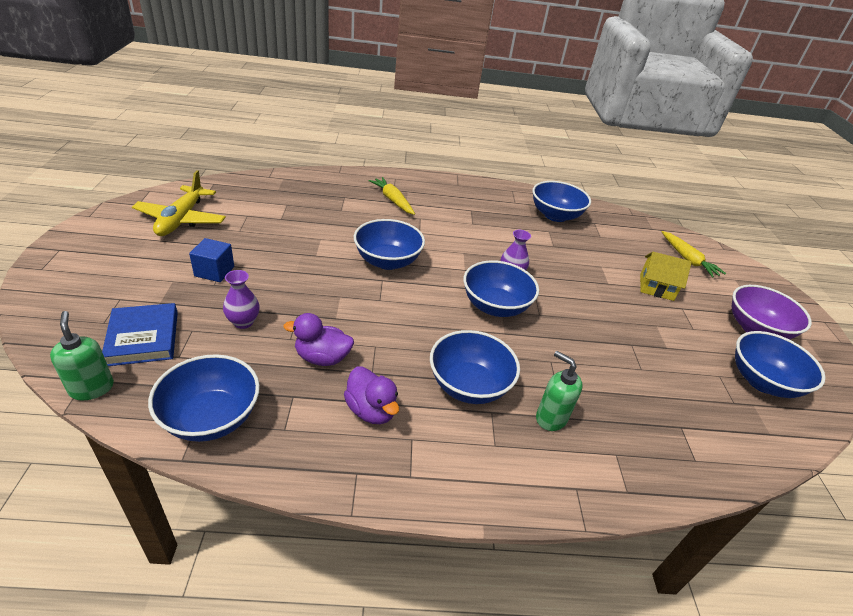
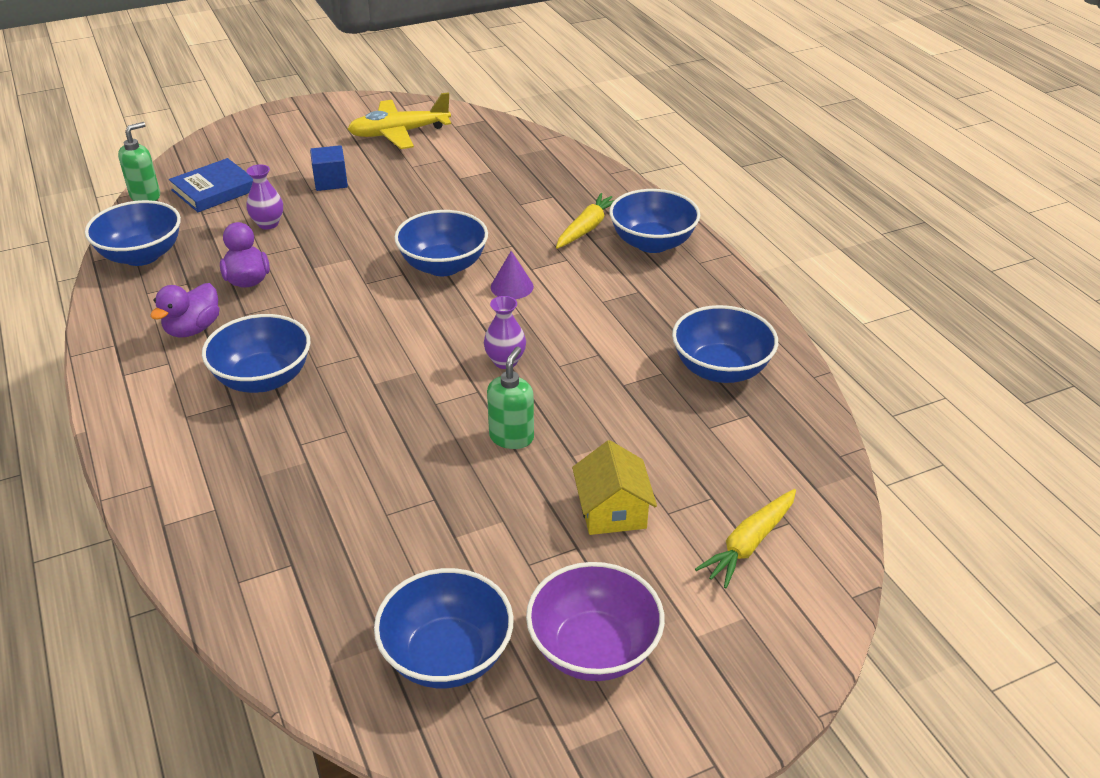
camera: 70 degrees right, 0 degrees up
blue bowl [463,260,539,317] -> blue bowl moved to [609,189,700,253]
green soap dispenser [536,351,583,431] -> green soap dispenser moved to [487,347,534,449]
none -> purple cone [491,251,534,299]

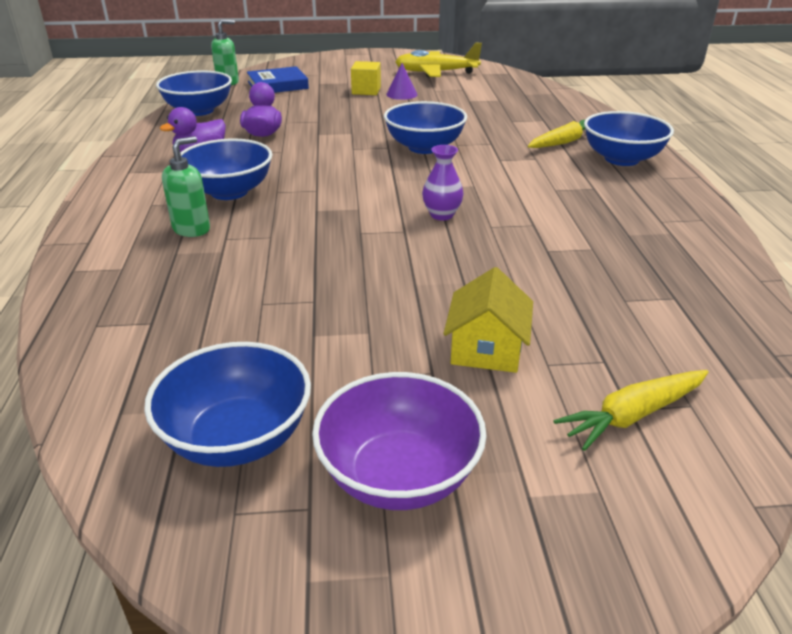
camera: 20 degrees right, 5 degrees down
purple vase [246,164,283,229] -> none
blue cube [310,145,348,191] -> yellow cube [351,61,381,95]
green soap dispenser [487,347,534,449] -> green soap dispenser moved to [162,136,210,237]
purple cone [491,251,534,299] -> purple cone moved to [386,63,417,100]
blue bowl [672,305,778,383] -> none

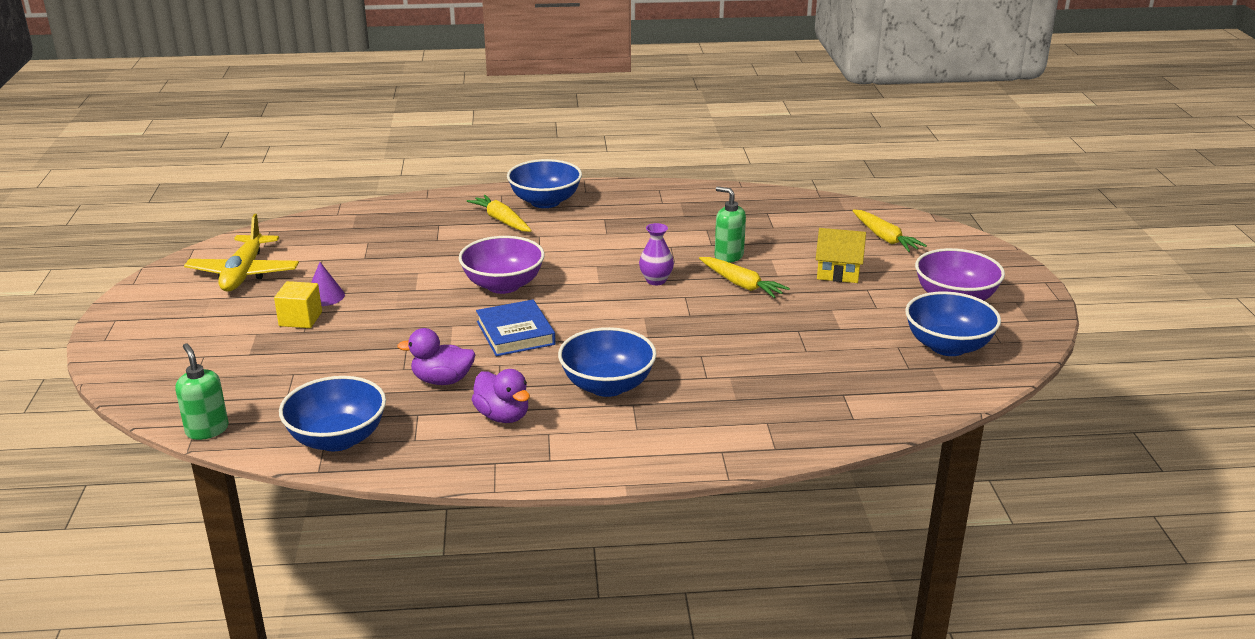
camera: 90 degrees left, 5 degrees down
green soap dispenser [162,136,210,237] -> green soap dispenser moved to [715,186,746,263]
blue book [247,66,309,93] -> blue book moved to [476,300,556,356]
blue bowl [384,101,467,154] -> purple bowl [459,236,545,294]
none -> yellow carrot [699,257,790,298]

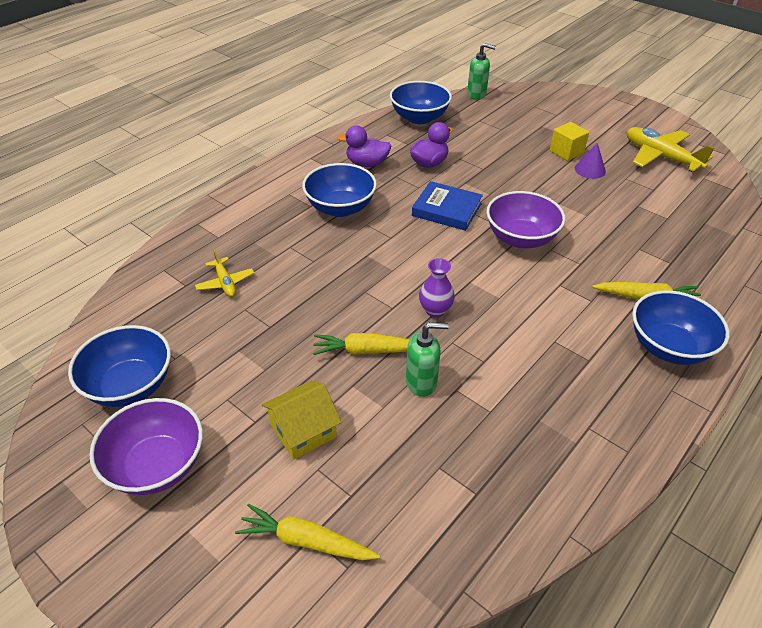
camera: 135 degrees right, 15 degrees up
none -> yellow plane [195,249,254,297]

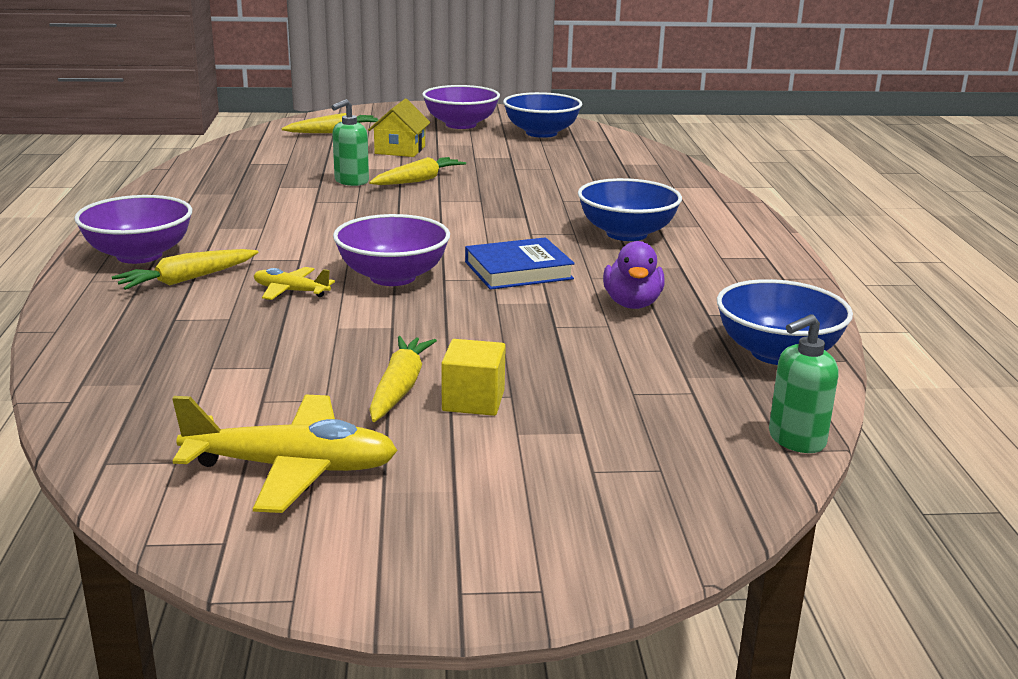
camera: 135 degrees right, 20 degrees down
yellow plane [195,249,254,297] -> yellow plane moved to [254,267,335,300]
purple duck [337,126,391,167] -> none
purple vase [419,258,455,318] -> none
purple cone [575,143,606,179] -> yellow carrot [369,336,437,422]
blue bowl [632,290,730,365] -> purple bowl [74,195,192,264]

